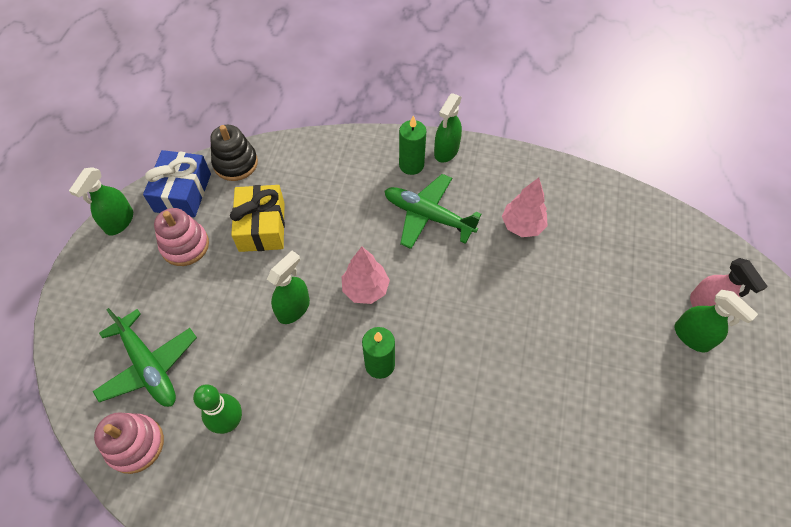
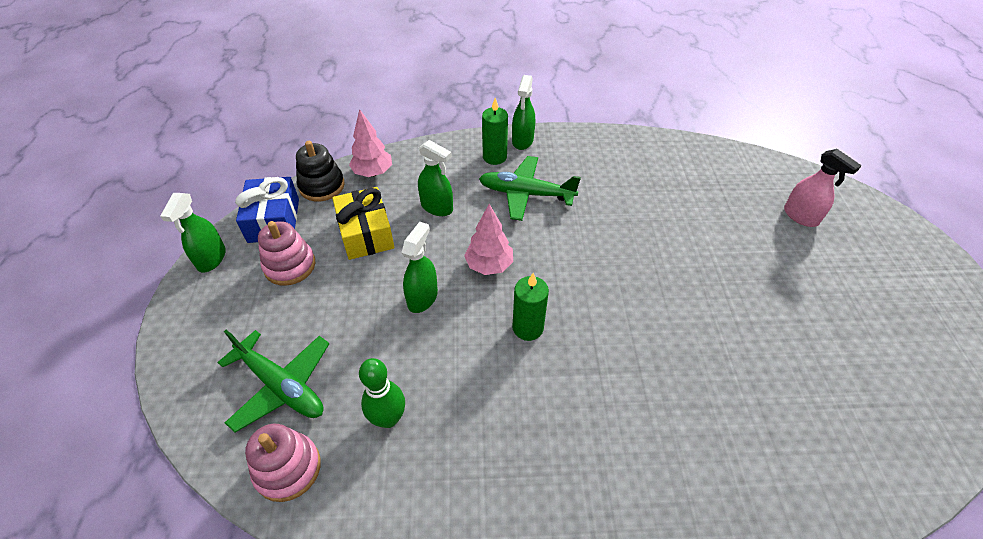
camera: 15 degrees left, 10 degrees down
pink tree [502,178,548,237] -> pink tree moved to [349,109,392,177]
green spray bottle [674,290,758,352] -> green spray bottle moved to [418,140,453,216]

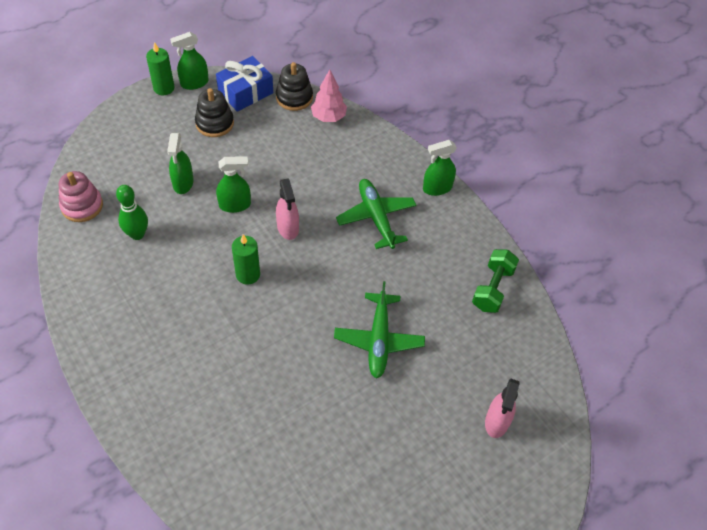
camera: 55 degrees right, 5 degrees up
green plane [217,330,329,432] -> green plane moved to [334,281,425,379]
pink stacking toy [258,221,315,286] -> black stacking toy [195,88,234,137]
yellow gift [332,187,394,260] -> none
green spray bottle [418,140,453,216] -> green spray bottle moved to [167,133,194,194]
pink tree [464,204,513,275] -> pink spray bottle [276,179,299,240]
green candle [482,98,508,165] -> green candle moved to [146,42,175,95]
none -> green dumbbell [472,249,519,313]

